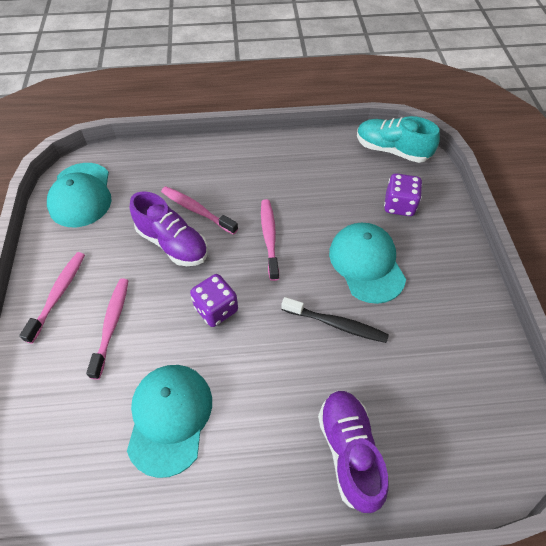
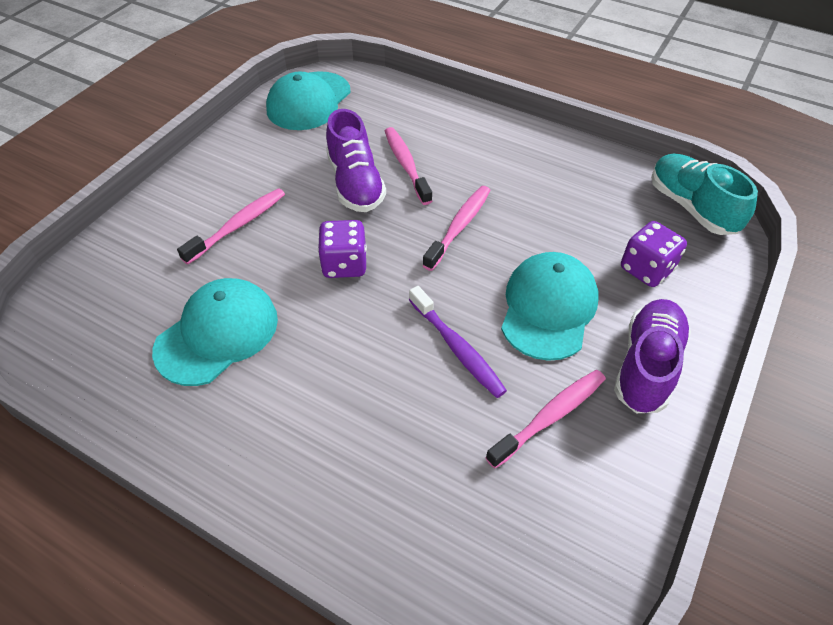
camera: 35 degrees right, 5 degrees down
pink toothbrush [19,252,85,344] -> pink toothbrush moved to [486,370,606,469]
black toothbrush [281,297,389,343] -> purple toothbrush [409,286,507,398]
purple shoe [318,390,389,513] -> purple shoe moved to [614,299,691,413]

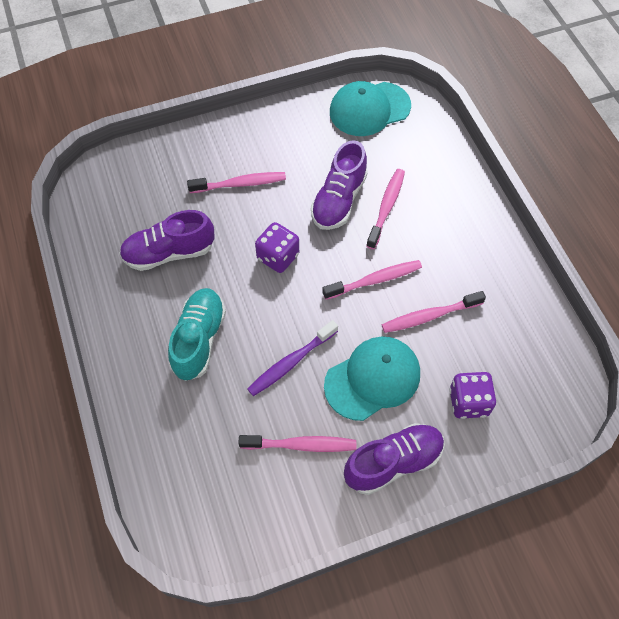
camera: 40 degrees right, 10 degrees up
turquoise cap [152,278,278,386] -> purple shoe [119,210,214,271]
purple toothbrush [409,286,507,398] -> purple toothbrush turned 45 degrees clockwise [247,320,338,396]
turquoise shoe [651,153,758,235] -> turquoise shoe moved to [168,288,226,381]
none -> pink toothbrush [382,291,486,333]

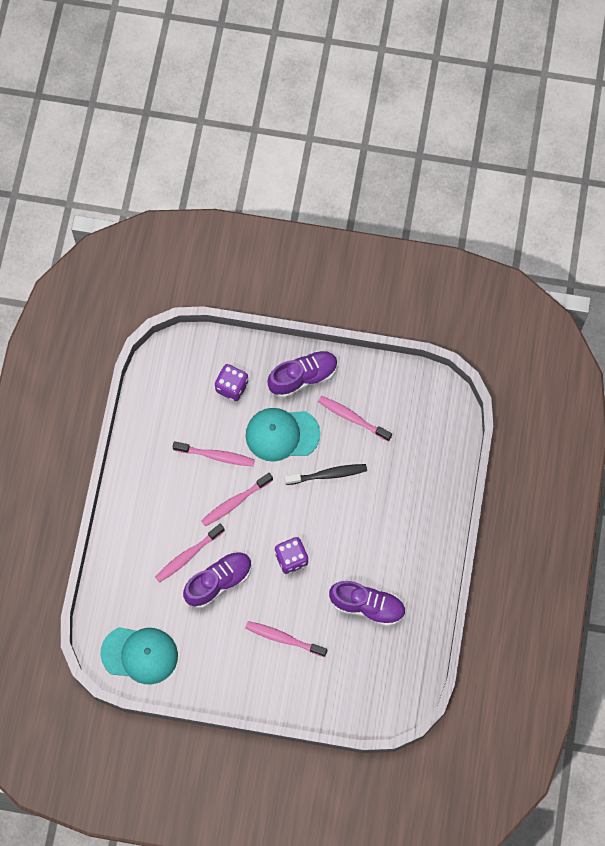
camera: 150 degrees left, 10 degrees up
turquoise shoe [168,288,226,381] -> none
purple toothbrush [247,320,338,396] -> black toothbrush [285,464,367,485]
pink toothbrush [322,260,422,300] -> pink toothbrush turned 45 degrees counterclockwise [201,473,273,527]
purple shoe [344,423,445,495] -> purple shoe turned 150 degrees clockwise [267,350,338,398]

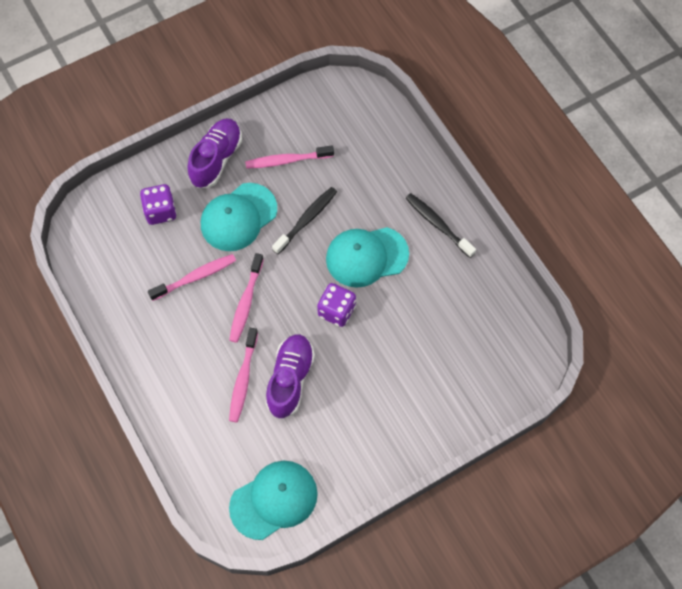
camera: 40 degrees left, 5 degrees down
pink toothbrush [245,621,327,657] -> none
purple shoe [329,581,405,626] -> none
none -> turquoise cap [326,227,409,288]
none -> black toothbrush [405,193,476,258]

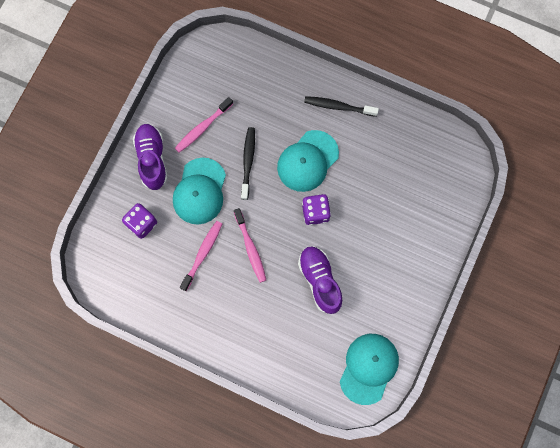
camera: 35 degrees left, 10 degrees up
pink toothbrush [229,328,258,422] -> none

